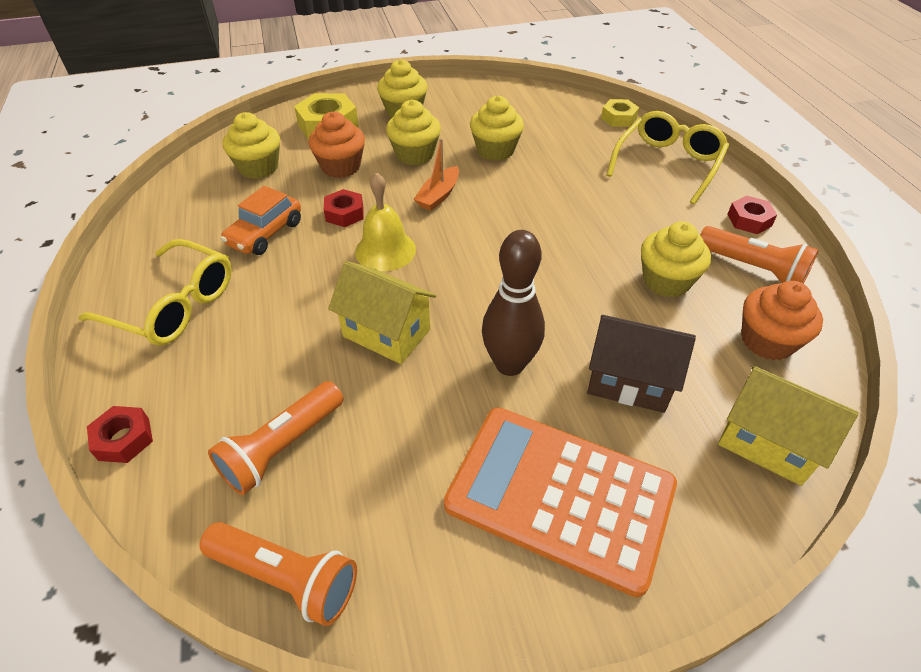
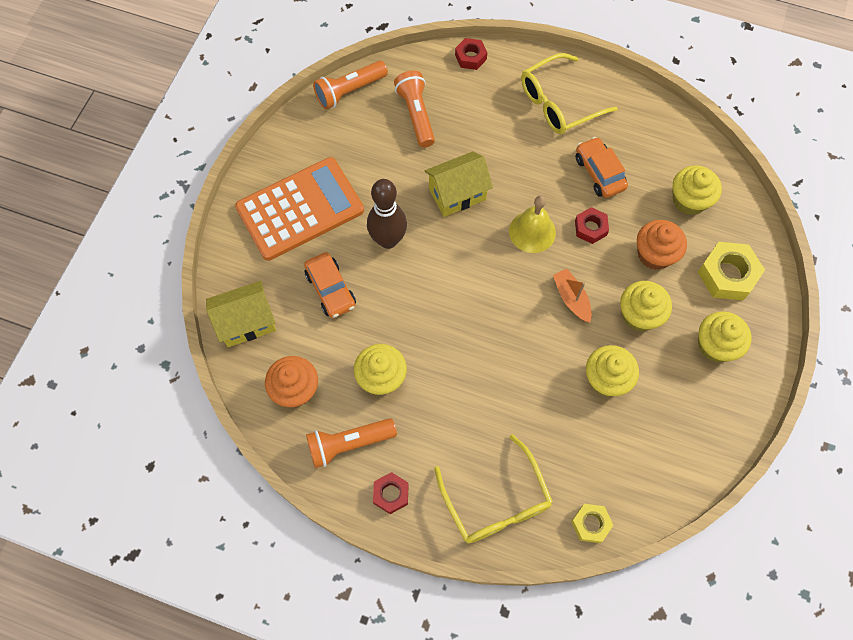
camera: 125 degrees right, 20 degrees up
brown house [587,315,696,413] -> orange car [304,252,356,318]

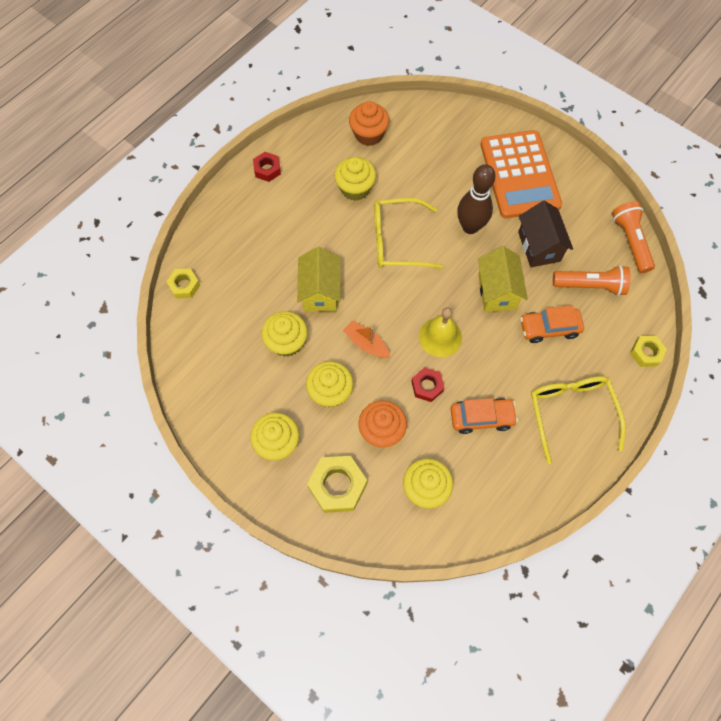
camera: 110 degrees right, 0 degrees up
yellow house [206,281,276,347] -> yellow house moved to [297,247,341,312]
orange car [304,252,356,318] -> orange car moved to [520,305,584,343]
orange flashlight [306,418,397,468] -> none
yellow glasses [434,434,553,543] -> yellow glasses moved to [374,198,444,269]
red nut [455,38,487,70] -> yellow nut [630,336,667,367]
orange boat [553,269,592,323] -> orange boat turned 135 degrees counterclockwise [343,321,391,358]
none -> brown house [518,201,573,267]

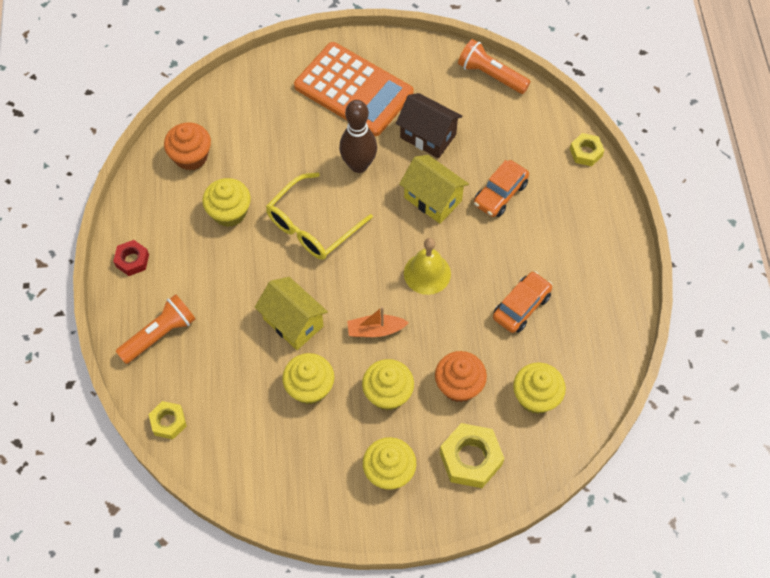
camera: 45 degrees left, 5 degrees down
red nut [411,367,444,402] -> none
yellow glasses [531,376,626,464] -> none
orange flashlight [553,265,631,296] -> orange flashlight moved to [116,294,195,364]

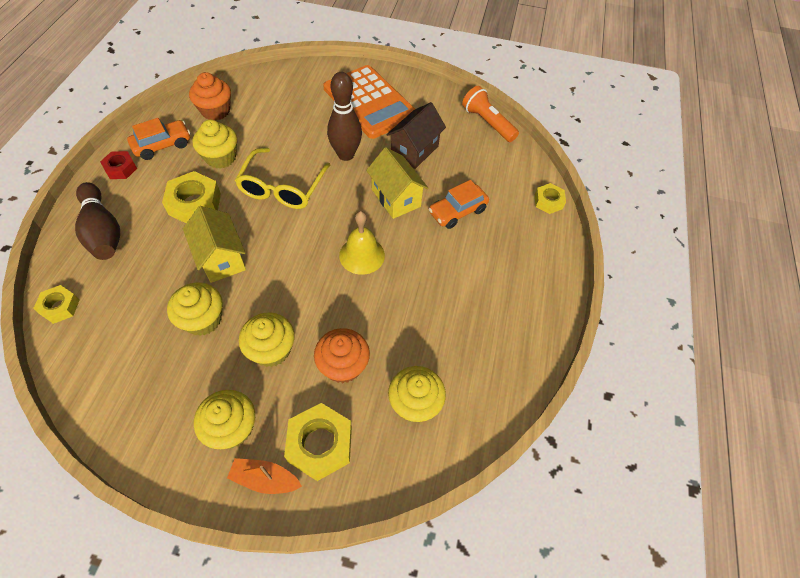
camera: 15 degrees right, 5 degrees down
orange flashlight [116,294,195,364] -> brown bowling pin [75,182,120,260]
yellow glasses [266,173,373,260] -> yellow glasses turned 45 degrees counterclockwise [235,148,330,209]
orange boat [347,307,409,337] -> orange boat moved to [227,458,302,494]
brown house [396,93,463,158] -> brown house turned 75 degrees clockwise [386,102,446,169]
orange car [493,271,553,333] -> orange car moved to [127,118,190,160]
none -> yellow nut [162,171,221,223]

